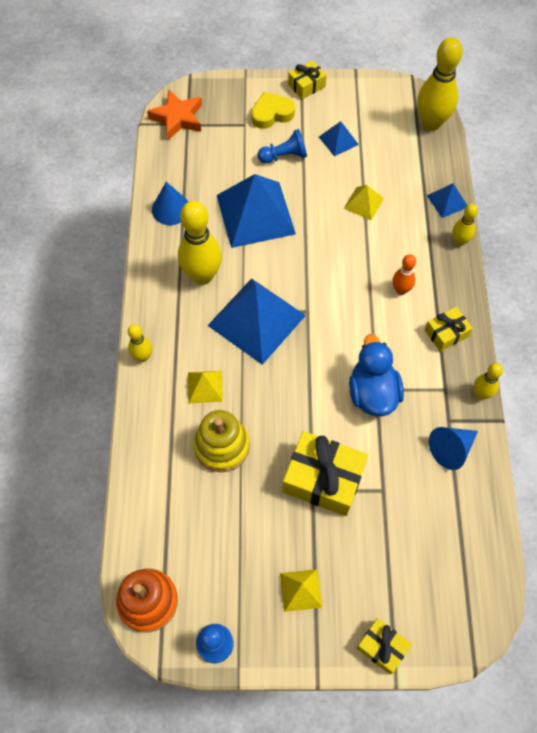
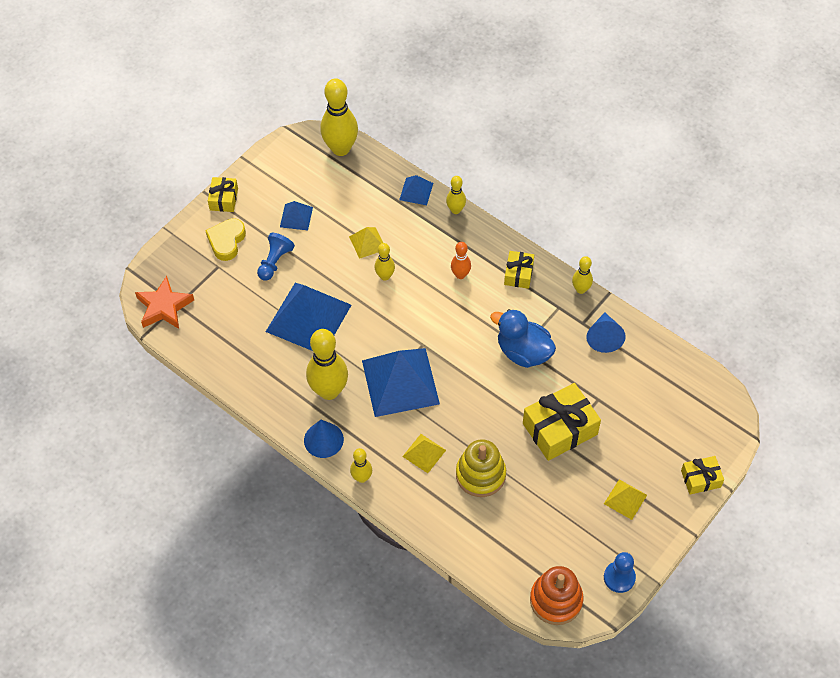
camera: 50 degrees left, 5 degrees down
blue cone [152,182,188,225] -> blue cone moved to [304,420,344,458]
none -> yellow bowling pin [375,243,395,281]

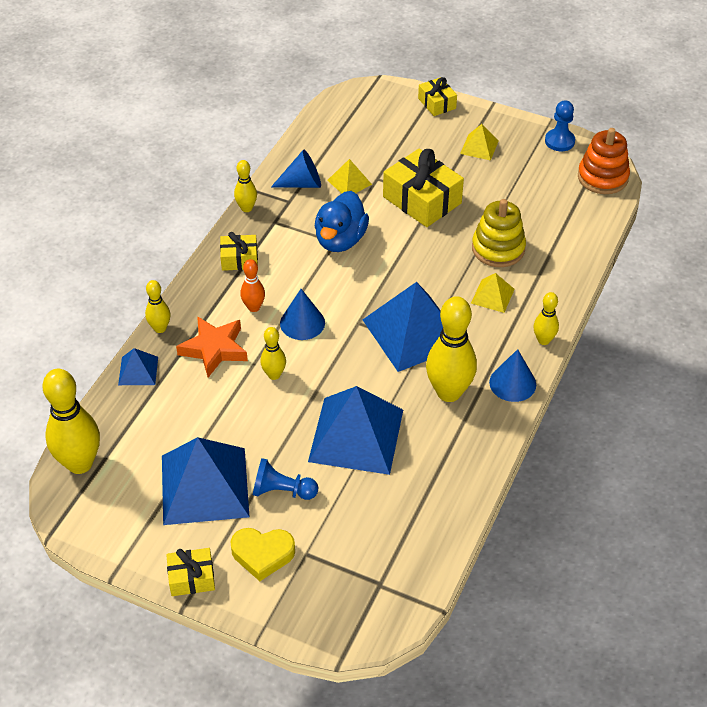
camera: 105 degrees left, 10 degrees down
orange star [135,276,194,329] -> orange star moved to [176,316,248,377]
blue pyramid [280,201,313,230] -> blue pyramid [162,437,250,525], size x2.15
yellow pyramid [349,227,383,259] -> yellow pyramid moved to [327,159,372,193]
none -> blue cone [280,289,325,340]

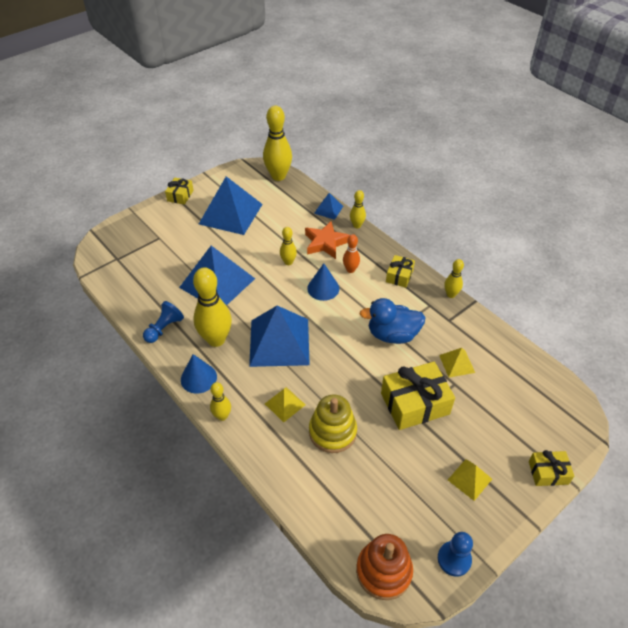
camera: 115 degrees right, 0 degrees up
yellow heart [230,528,295,581] -> none
blue pawn [253,458,318,500] -> blue pawn moved to [143,301,184,343]
blue cone [271,150,321,188] -> none
blue duck [314,191,369,252] -> blue duck turned 45 degrees counterclockwise [359,298,426,344]

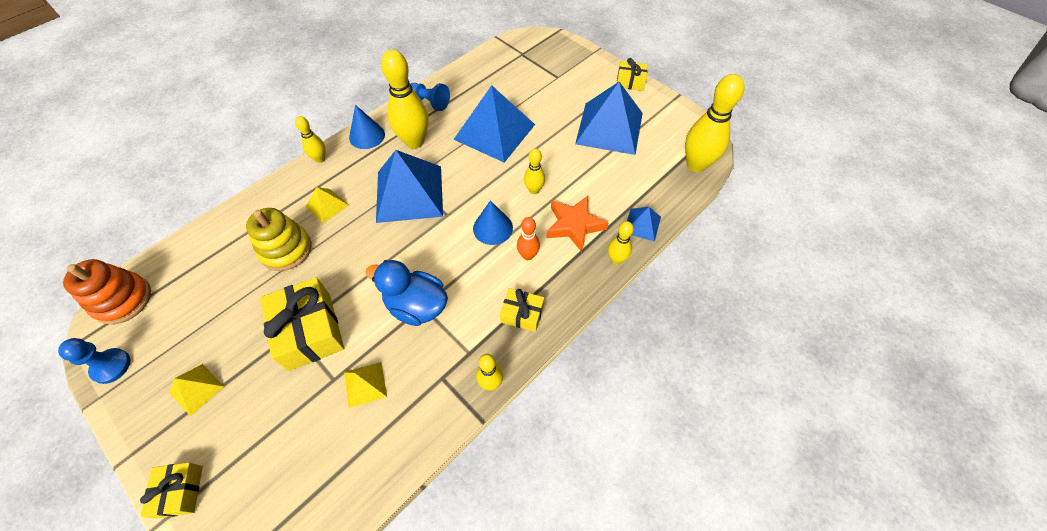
camera: 85 degrees right, 10 degrees up
blue duck [359,298,426,344] -> blue duck turned 60 degrees counterclockwise [365,260,448,326]

